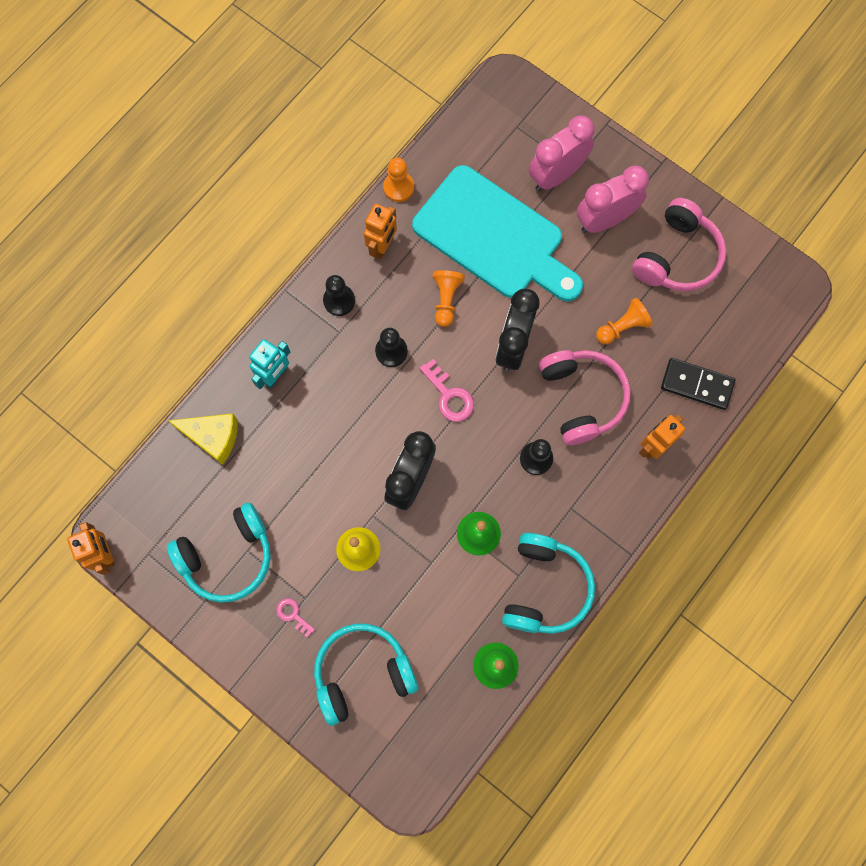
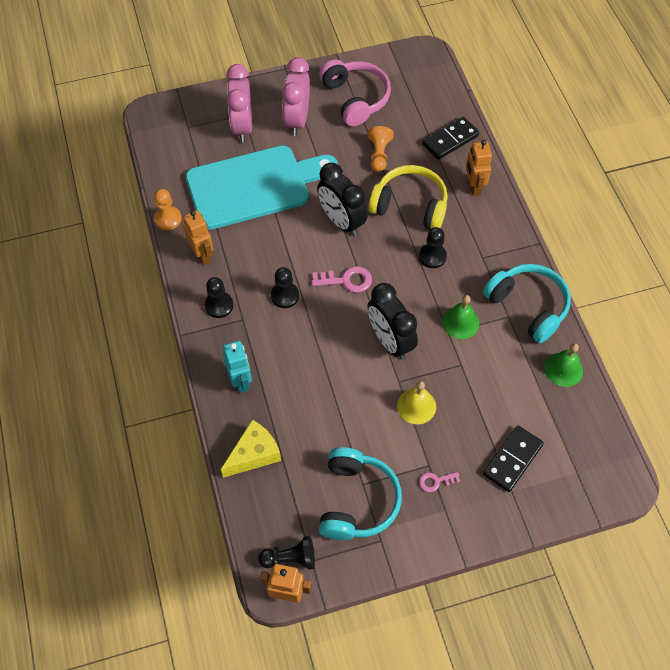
camera: 55 degrees left, 15 degrees down
turquoise headphones [314,624,418,726] -> black domino [483,426,544,492]
orange pawn [432,270,465,327] -> none
pink headphones [539,350,631,445] -> yellow headphones [368,165,448,229]
none -> black pawn [258,536,315,570]

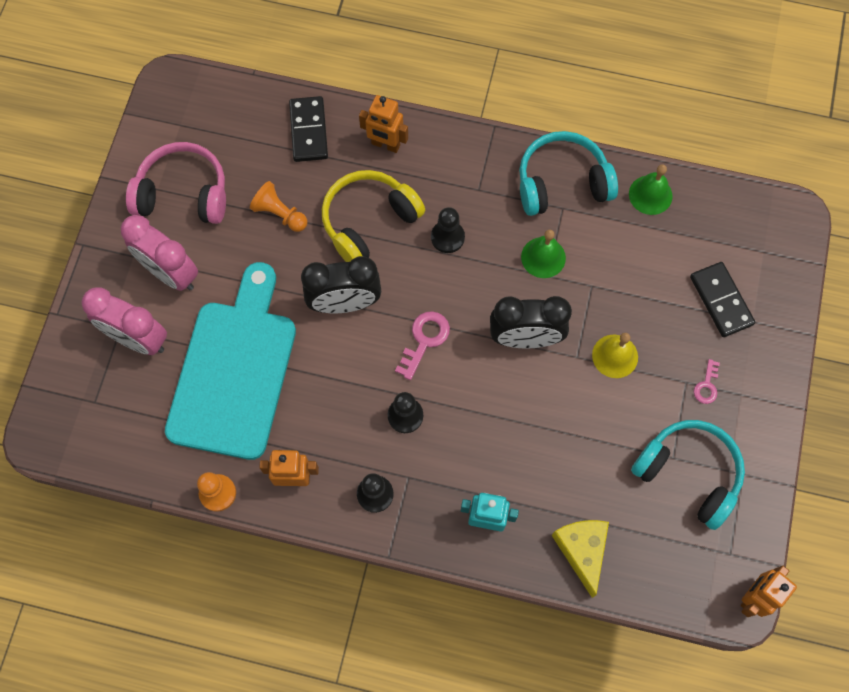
camera: 60 degrees left, 10 degrees up
black pawn [258,536,315,570] -> none

